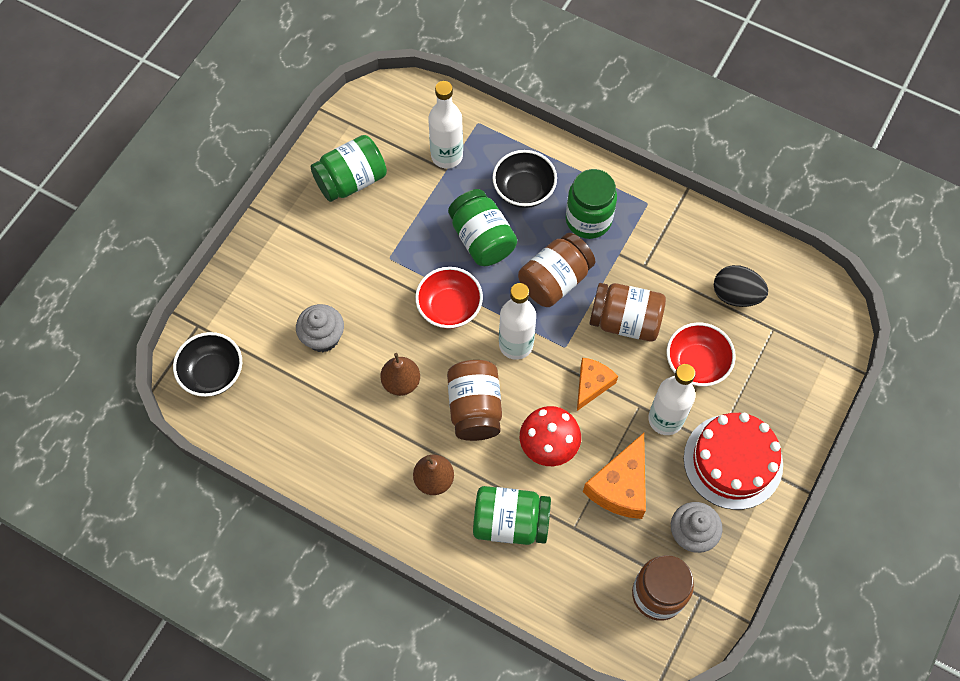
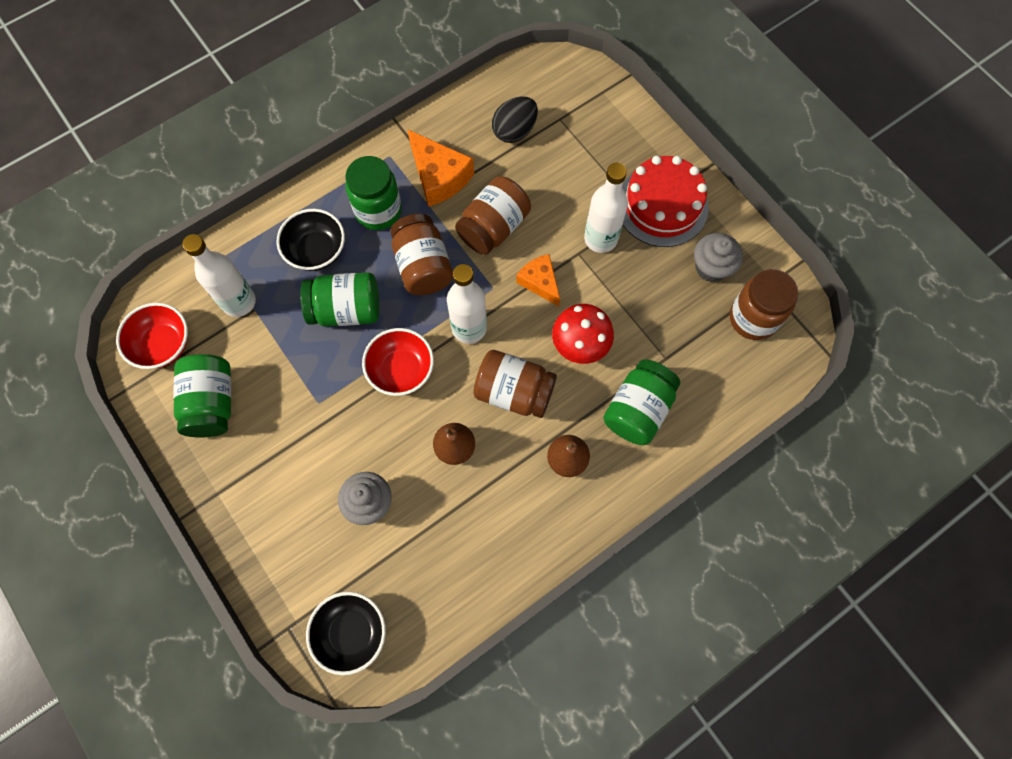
camera: 65 degrees left, 5 degrees up
orange cheese [583,433,646,519] -> orange cheese moved to [407,129,474,207]
red bowl [666,322,736,386] -> red bowl moved to [116,303,188,369]

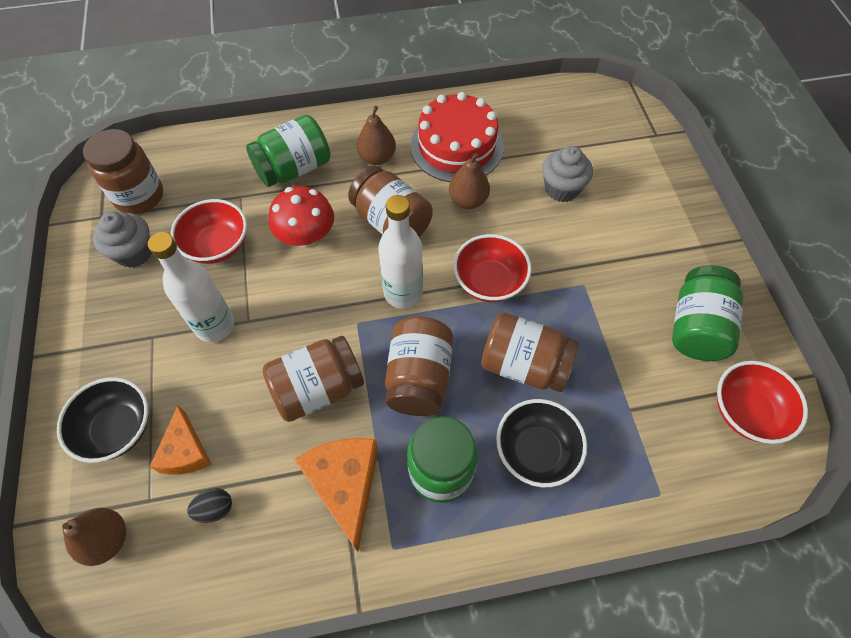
camera: 155 degrees left, 10 degrees down
white bottle [182,234,256,317] -> none
green jar [300,272,379,327] -> brown jar [481,313,579,392]
black bowl [306,592,386,675] -> black bowl moved to [57,377,149,463]
black egg [492,96,538,143] -> black egg [187,488,232,523], size x0.57
orange cheese [516,254,560,306] -> orange cheese moved to [150,405,211,475]
red cake [622,156,709,247] -> red cake moved to [410,92,504,182]
none -> brown pear [62,508,126,566]
none -> red bowl [171,199,247,264]

